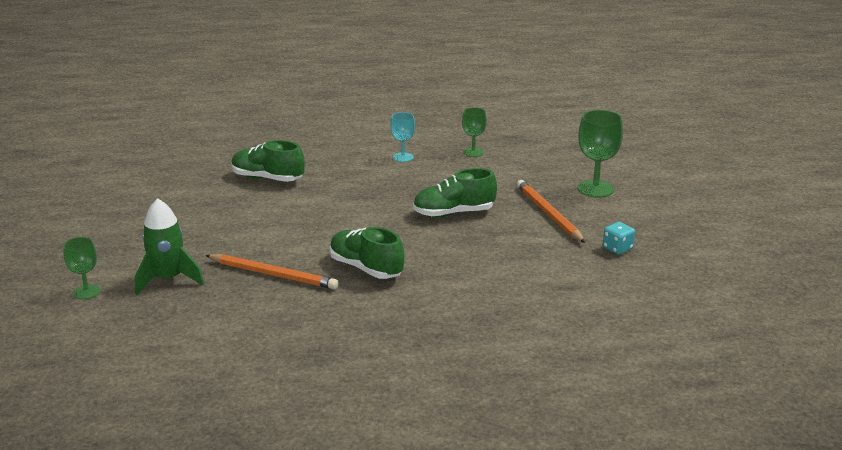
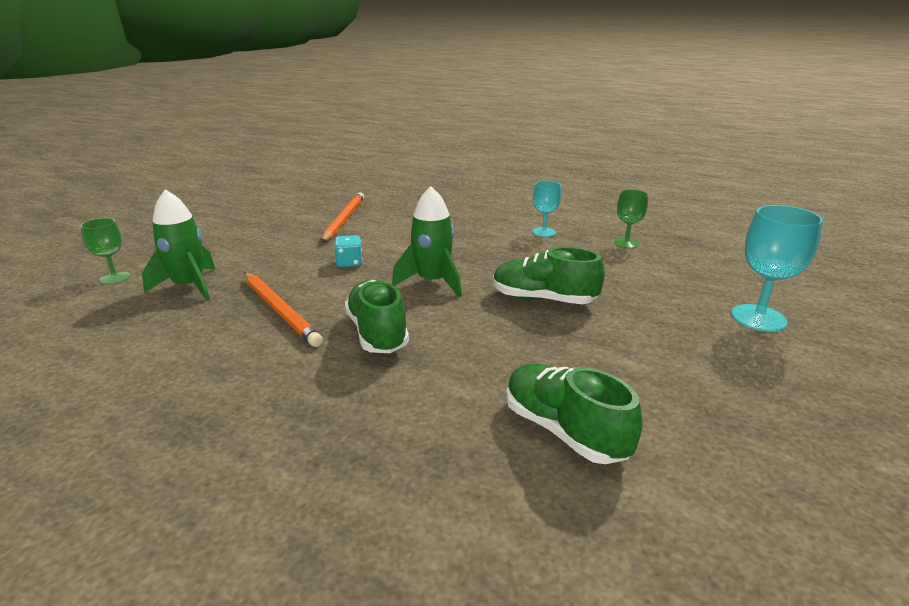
camera: 30 degrees right, 0 degrees up
green shoe [231,140,305,182] -> green shoe moved to [506,364,642,464]
orange pencil [517,180,586,243] -> orange pencil moved to [322,192,364,242]
green goblet [578,110,623,198] -> turquoise goblet [731,205,823,332]
turquoise dice [603,222,635,255] -> turquoise dice moved to [334,235,363,267]
none -> green rocket [392,186,462,297]

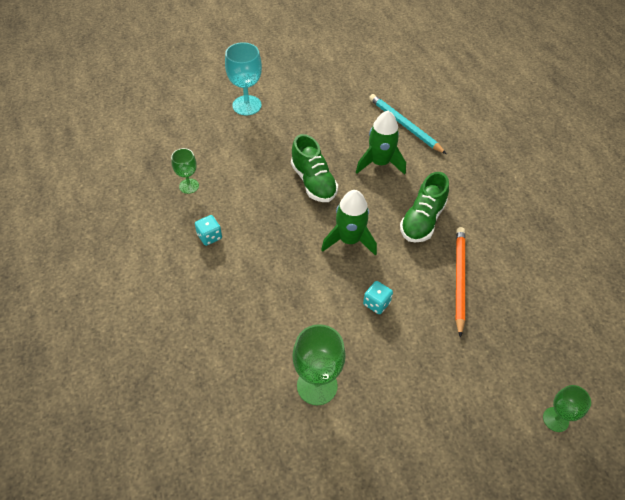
camera: 135 degrees left, 25 degrees up
green rocket [142,189,215,301] -> green rocket moved to [356,111,406,175]
orange pencil [322,192,364,242] -> green goblet [293,324,346,405]
green shoe [506,364,642,464] -> turquoise pencil [369,94,446,154]
turquoise goblet [533,181,561,237] -> turquoise dice [195,215,222,246]

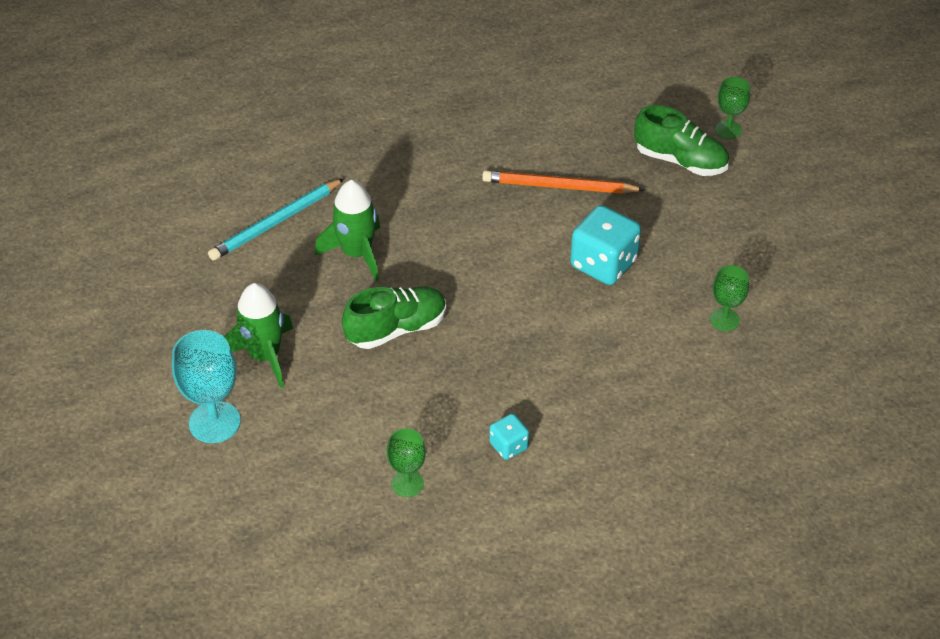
camera: 90 degrees left, 5 degrees down
green goblet [293,324,346,405] -> green goblet [710,265,749,331], size x0.61
green rocket [321,190,377,256] -> green rocket moved to [224,283,293,388]
turquoise dice [363,281,393,314] -> turquoise dice [570,205,641,285], size x1.90
green shoe [400,172,449,243] -> green shoe moved to [634,105,729,176]

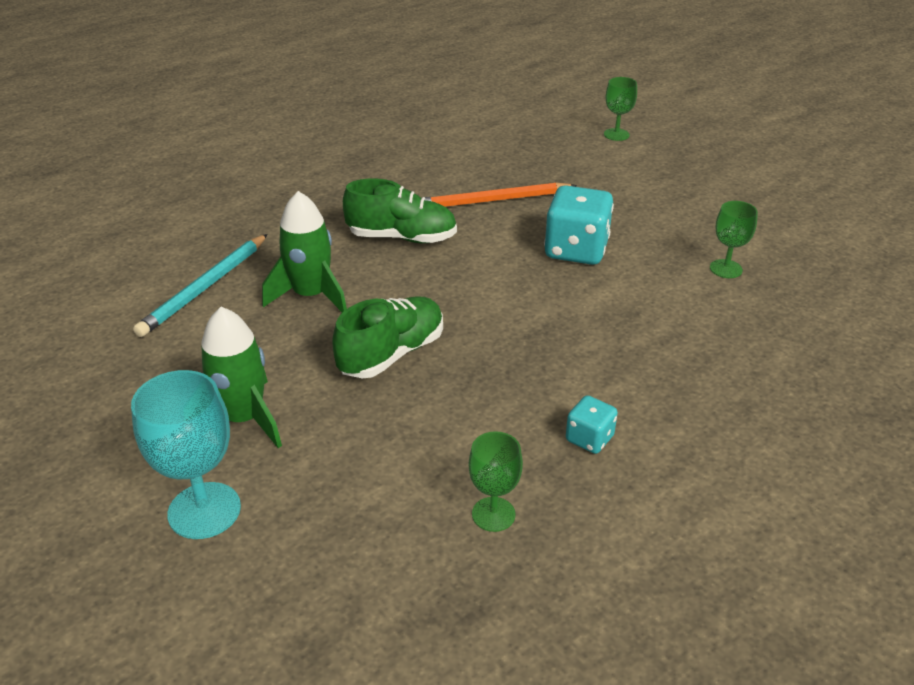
camera: 20 degrees left, 10 degrees down
green shoe [634,105,729,176] -> green shoe moved to [343,179,457,243]

